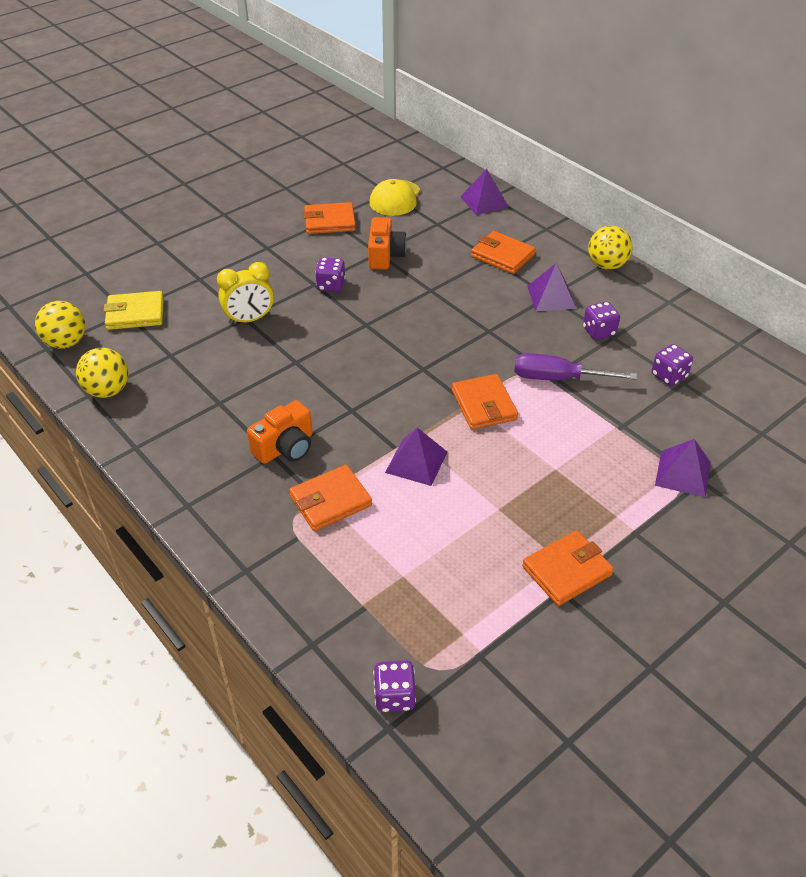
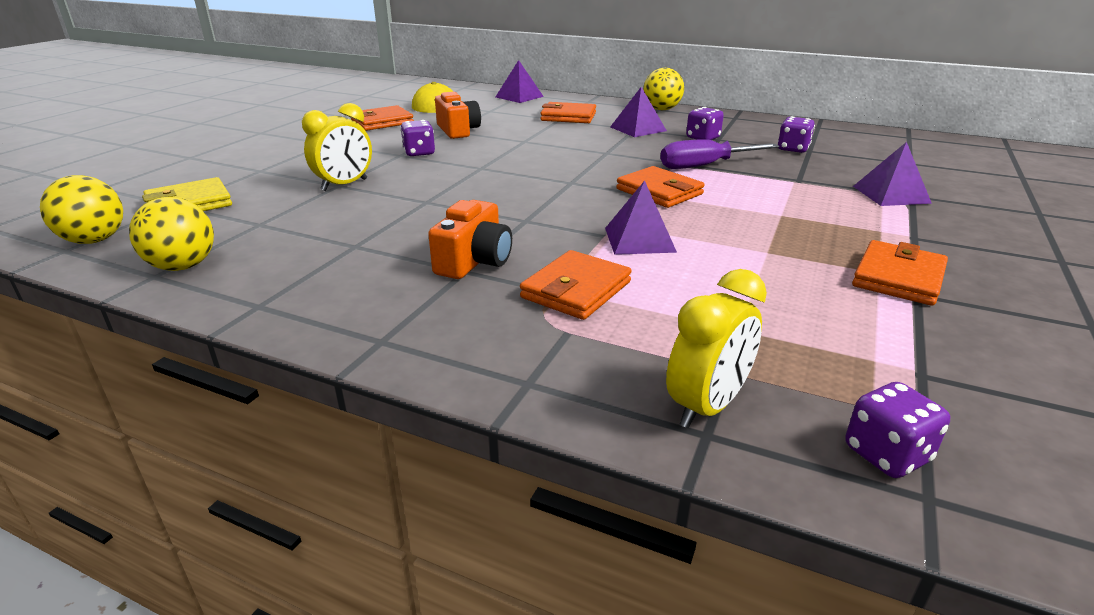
camera: 25 degrees left, 15 degrees down
none -> yellow clock [666,269,767,428]

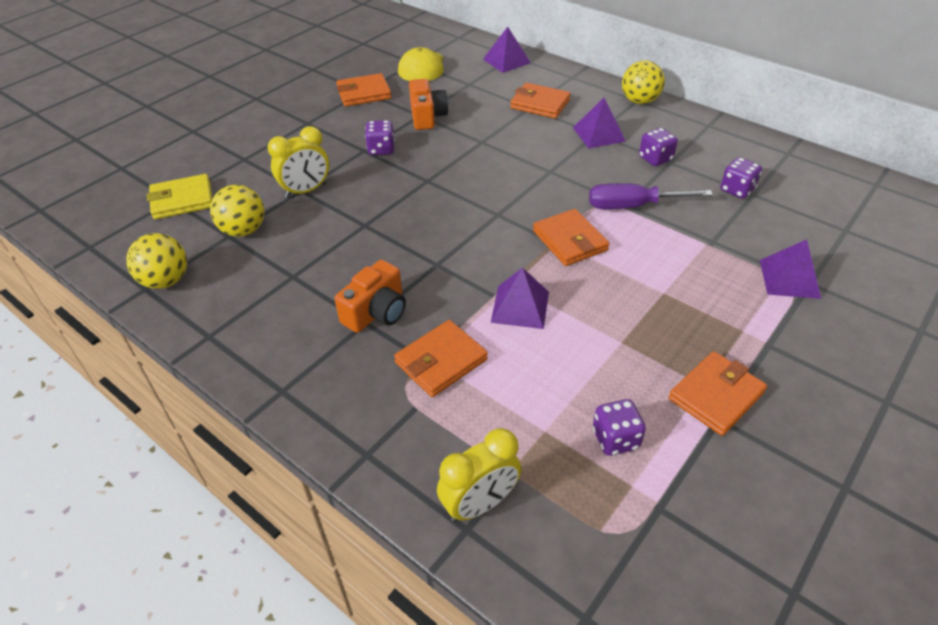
camera: 15 degrees right, 15 degrees up
yellow ball [40,175,123,244] -> yellow ball moved to [210,185,264,237]
purple dice [846,382,950,478] -> purple dice moved to [593,399,646,456]

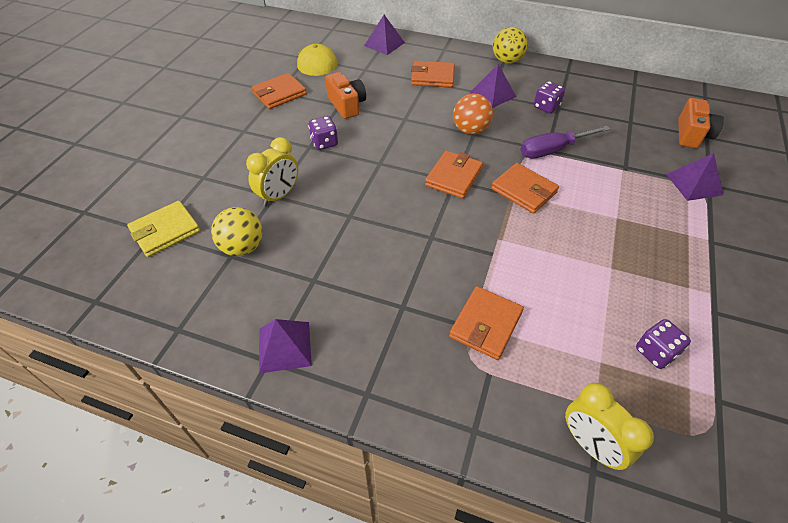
camera: 20 degrees left, 5 degrees up
yellow ball [126,233,187,289] -> none
orange camera [334,260,406,333] -> orange camera moved to [678,98,724,148]
yellow clock [437,428,521,522] -> yellow clock turned 105 degrees clockwise [565,383,654,470]
purple pyramid [491,268,549,329] -> purple pyramid moved to [259,319,312,374]
orange wallet [669,351,767,436] -> orange wallet moved to [425,151,483,199]
purple dice [720,157,762,199] -> none
none -> orange ball [453,94,493,135]

